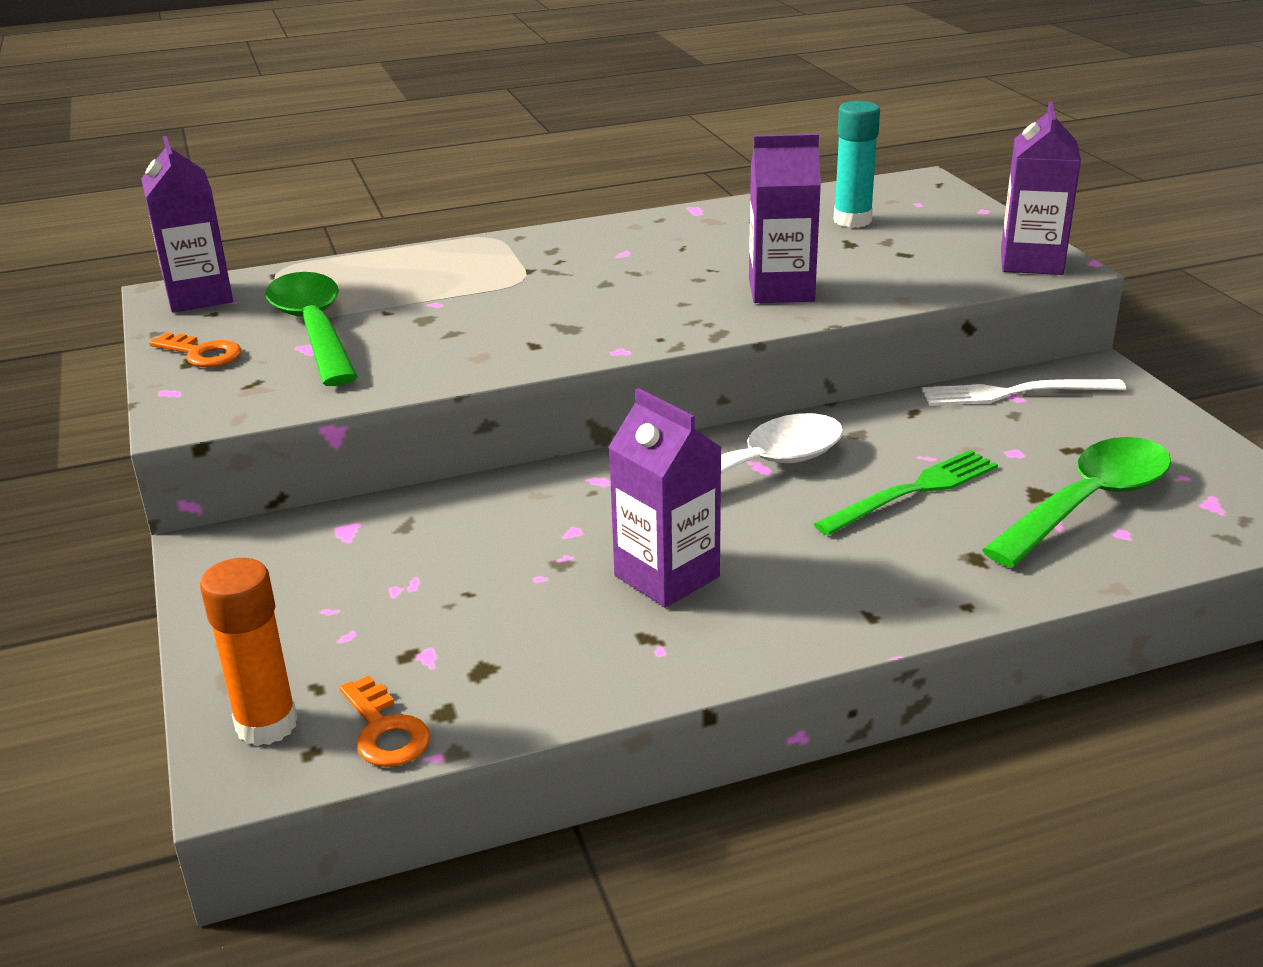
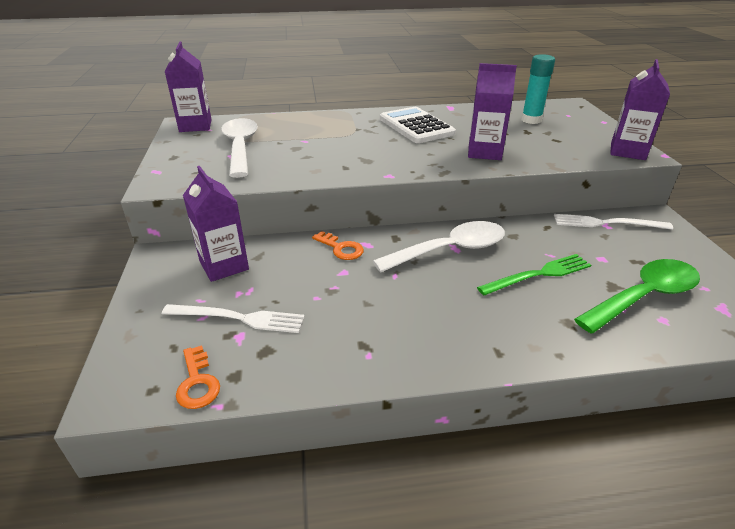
camera: 10 degrees right, 5 degrees up
orange key [149,333,242,367] -> orange key moved to [312,231,364,260]
orange glue stick [200,558,298,746] -> none
green spoon [266,272,358,386] -> white spoon [221,118,258,178]
purple carton [608,388,722,608] -> purple carton moved to [183,166,249,282]
none -> white fork [162,304,305,333]
none -> white calculator [380,107,456,143]

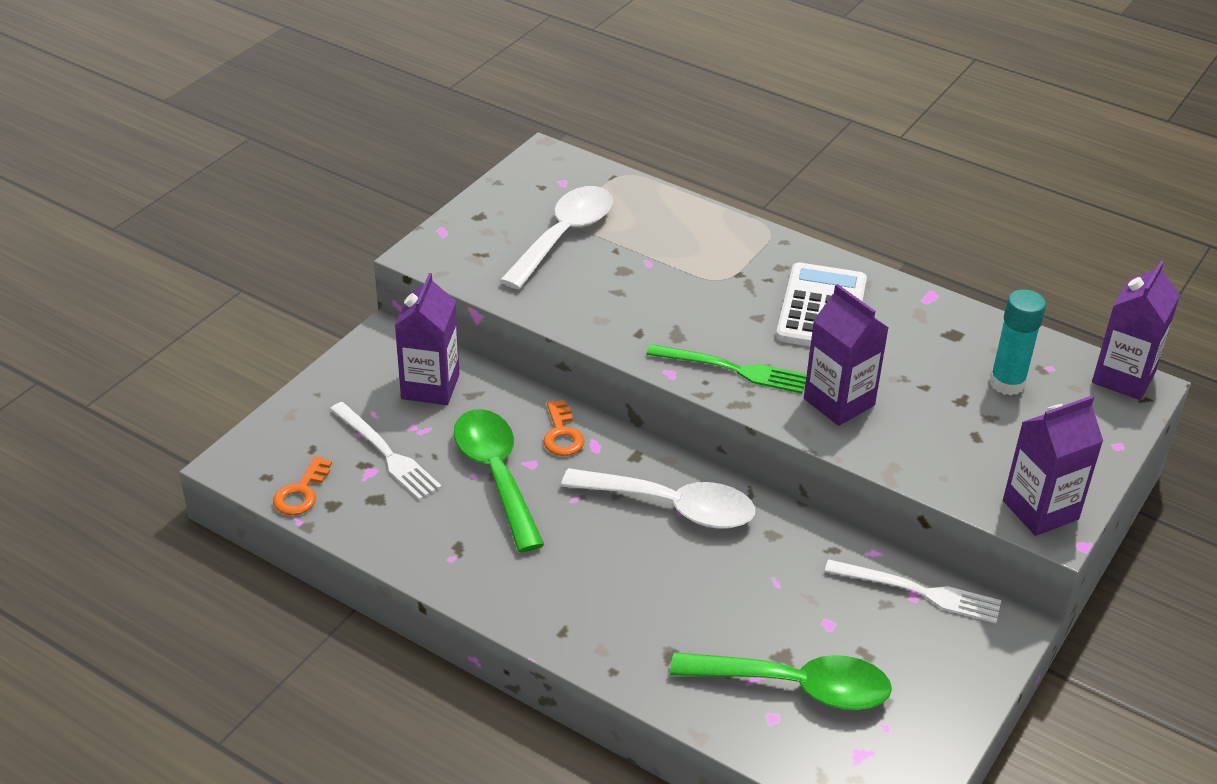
camera: 40 degrees right, 5 degrees up
purple carton [165,41,212,132] -> purple carton moved to [1092,261,1180,400]
green fork [477,254,591,295] -> green fork moved to [646,344,807,394]
white fork [554,214,673,230] -> white fork turned 150 degrees clockwise [825,559,1001,623]
none -> green spoon [454,409,544,552]

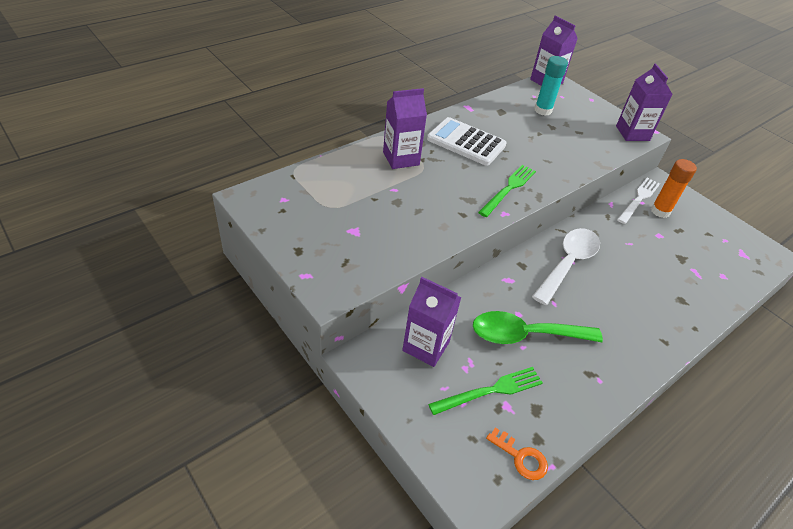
camera: 75 degrees left, 5 degrees up
white fork [330,402,442,500] -> green fork [428,367,543,415]
white spoon [500,186,613,290] -> none
orange key [543,400,585,456] -> none
green spoon [670,652,892,710] -> none
purple carton [804,284,889,426] -> purple carton moved to [383,88,427,169]
none -> orange glue stick [651,159,697,218]

